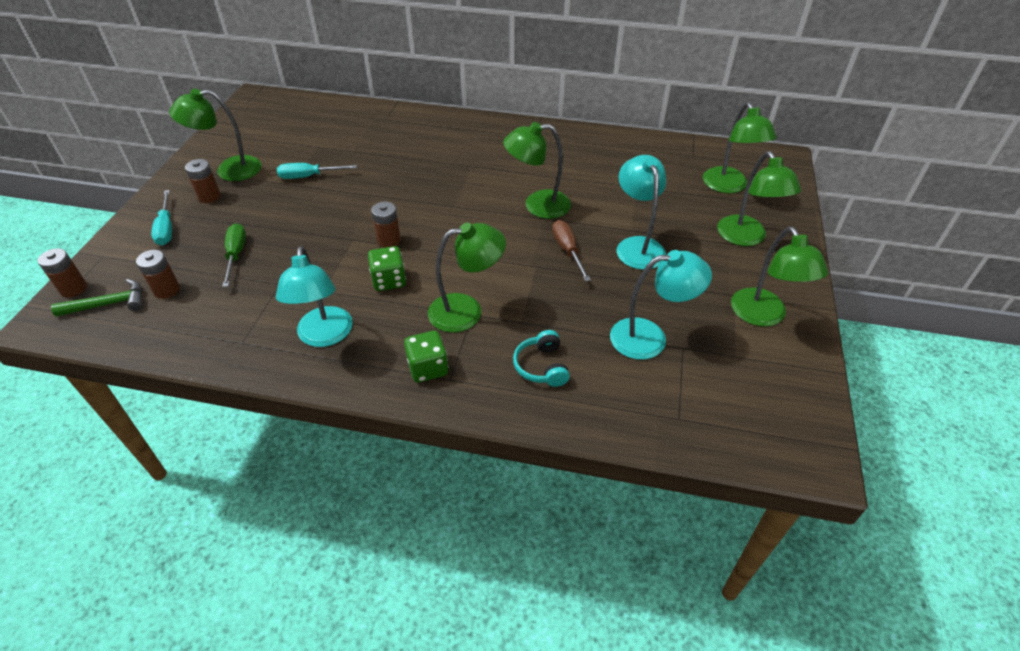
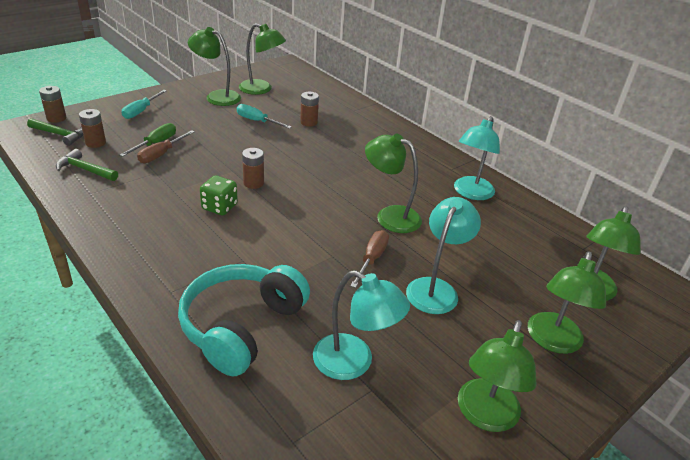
camera: 35 degrees right, 10 degrees down
brown battery [185,159,221,203] -> brown battery moved to [300,92,319,127]
turquoise lamp [276,246,353,347] -> turquoise lamp moved to [454,116,500,200]
green dice [404,331,448,383] -> none
green lamp [428,222,506,333] -> green lamp moved to [239,23,286,95]
turquoise headphones [513,330,570,387] -> turquoise headphones [178,264,310,376], size x2.10
none -> green hammer [56,149,118,181]
none -> brown screwdriver [137,130,195,163]

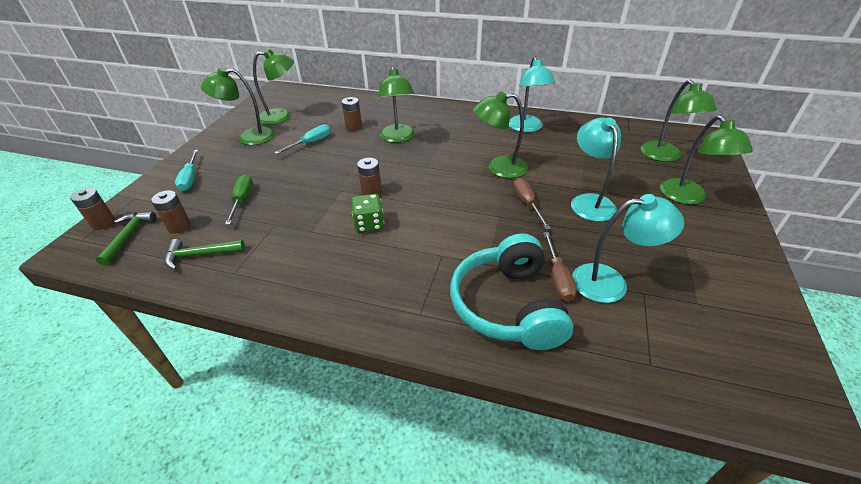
camera: 30 degrees left, 5 degrees up
green hammer [27,118,83,146] -> green hammer turned 75 degrees counterclockwise [96,212,157,266]
brown screwdriver [137,130,195,163] -> brown screwdriver moved to [543,232,577,302]
turquoise screwdriver [237,104,292,129] -> turquoise screwdriver turned 135 degrees clockwise [274,124,331,154]
green lamp [458,320,537,432] -> green lamp moved to [378,66,415,143]

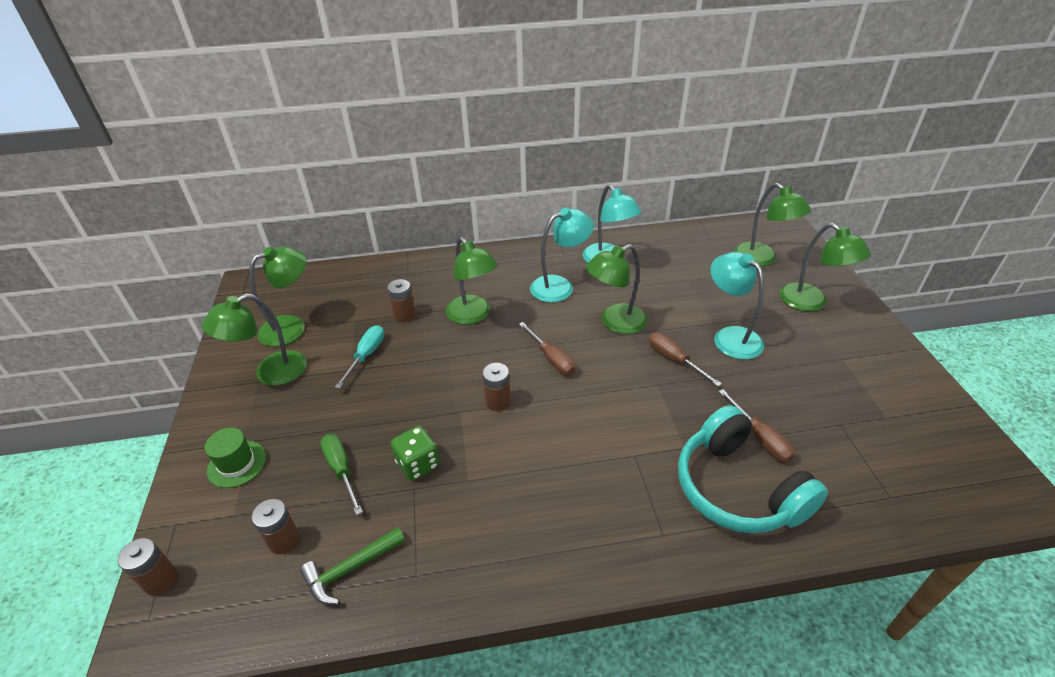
camera: 25 degrees left, 0 degrees up
green hammer [96,212,157,266] -> none
turquoise screwdriver [175,150,198,191] -> green hat [205,428,266,488]
green dice [351,194,384,233] -> green dice moved to [391,426,440,481]
turquoise lamp [572,194,684,303] -> turquoise lamp moved to [530,208,594,302]
none -> brown screwdriver [519,322,575,375]

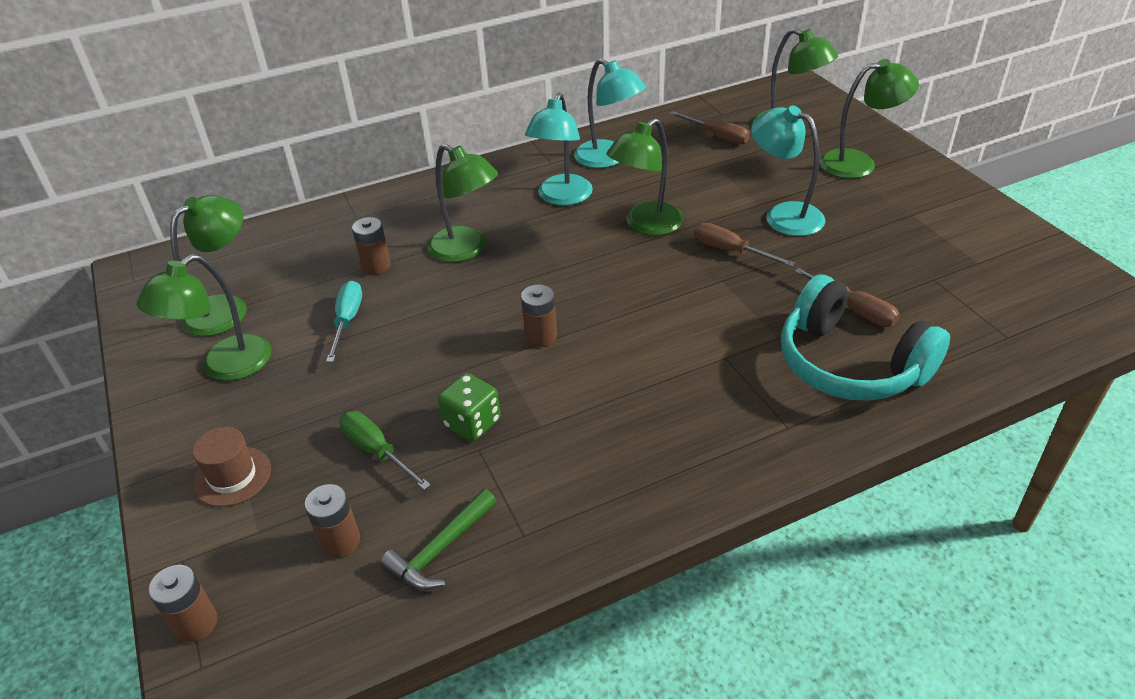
camera: 15 degrees left, 0 degrees up
green hat [205,428,266,488] -> brown hat [192,427,271,507]
brown screwdriver [519,322,575,375] -> brown screwdriver moved to [669,111,750,144]
turquoise lamp [530,208,594,302] -> turquoise lamp turned 150 degrees clockwise [525,93,593,206]
green lamp [780,223,871,311] -> green lamp turned 45 degrees counterclockwise [820,59,919,179]

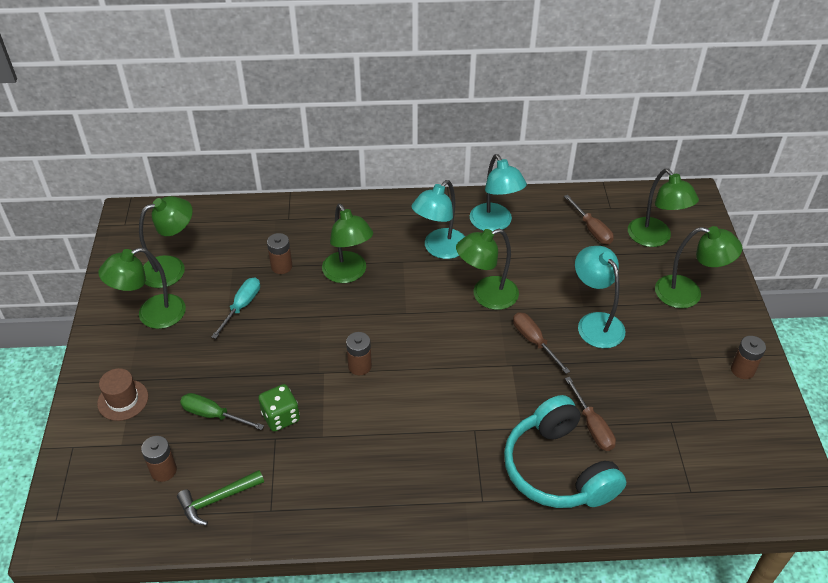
camera: 20 degrees right, 5 degrees up
brown battery [149,565,218,643] -> brown battery moved to [731,336,766,379]
green screwdriver [339,411,431,490] -> green screwdriver turned 45 degrees counterclockwise [180,393,264,430]

